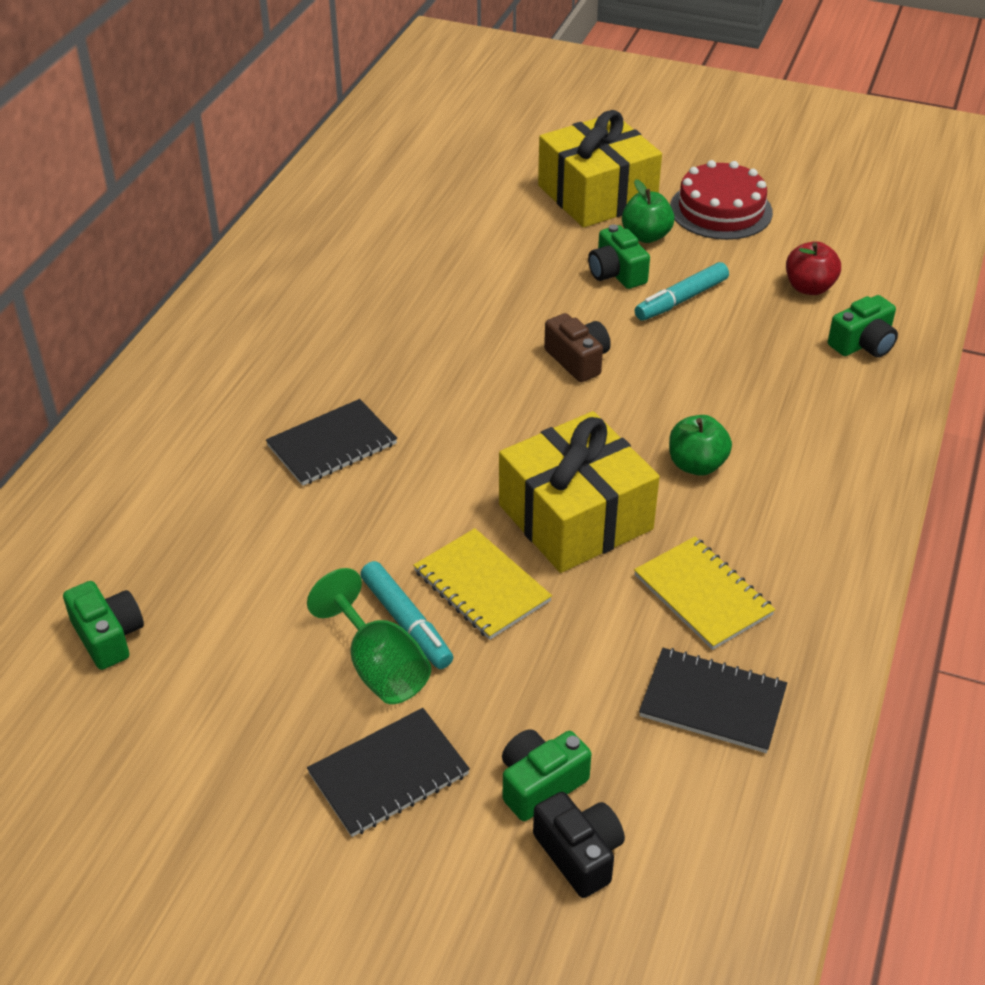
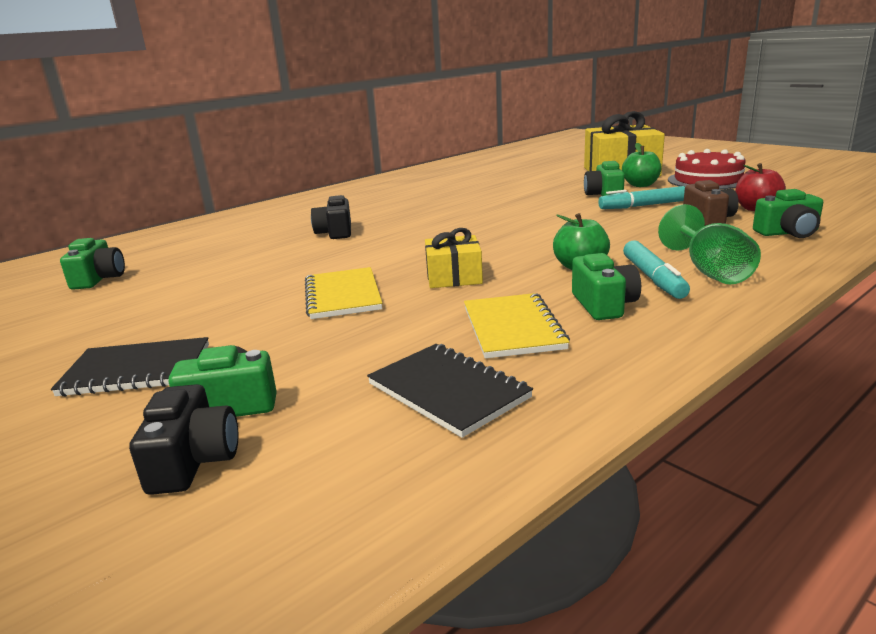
camera: 30 degrees right, 20 degrees down
black notebook [266,399,397,486] -> black camera [311,195,351,239]
green goblet [307,568,431,704] -> green goblet moved to [658,204,761,285]
turquoise marker [360,561,453,669] -> turquoise marker moved to [623,240,690,299]
yellow gift [499,411,660,573] -> yellow gift [425,228,483,288], size x0.54
brown camera [544,313,611,382] -> brown camera moved to [683,180,739,226]
none -> green camera [572,253,641,320]

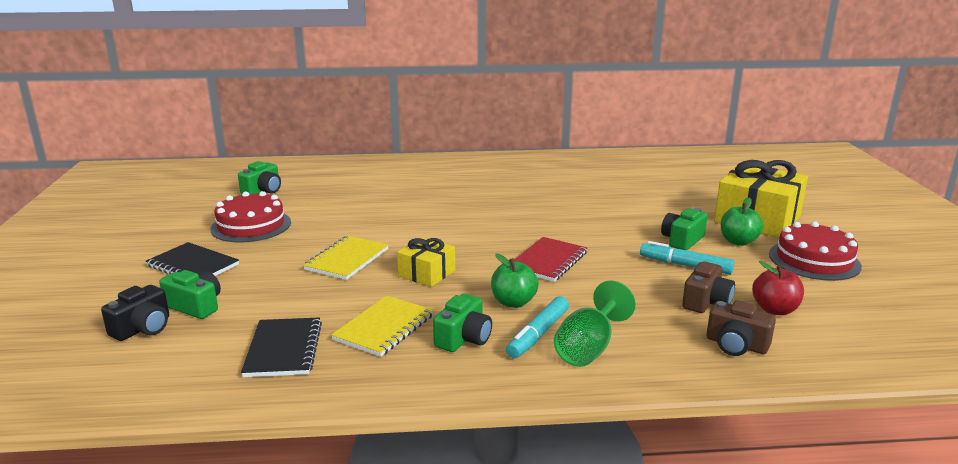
camera: 35 degrees right, 0 degrees up
black camera [311,195,351,239] -> none
green camera [753,189,823,238] -> brown camera [706,300,776,356]
none -> red cake [210,191,291,243]
none -> red notebook [514,237,587,282]

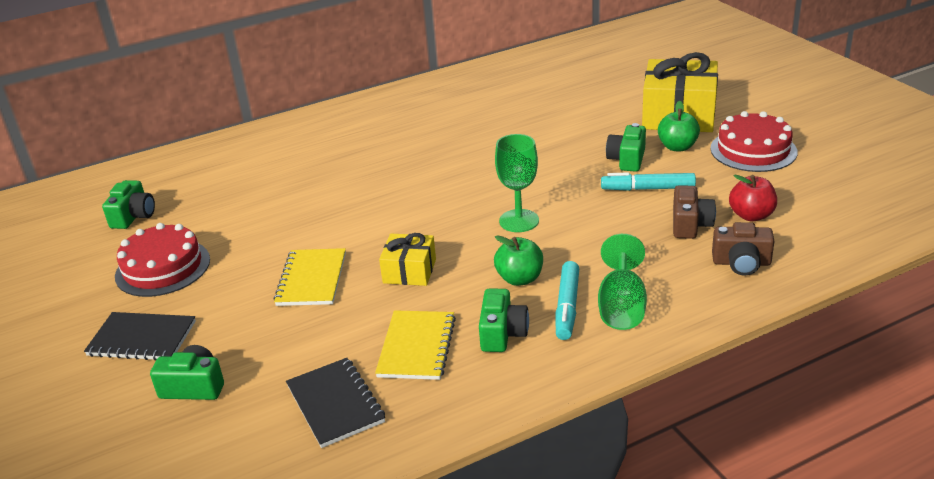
camera: 20 degrees left, 10 degrees up
black camera [101,285,169,341] -> none
red notebook [514,237,587,282] -> green goblet [495,134,539,232]

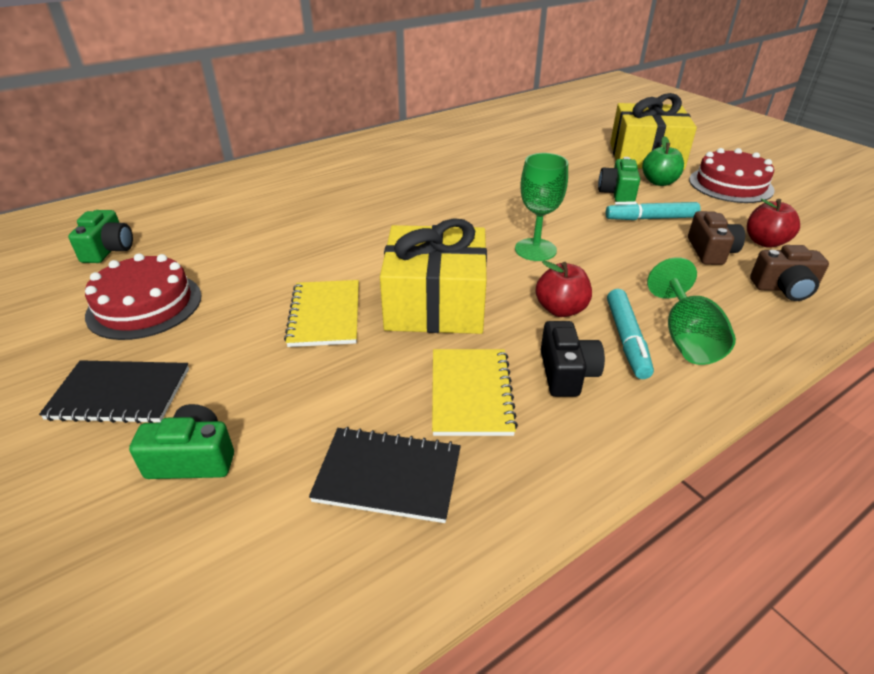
camera: 10 degrees left, 5 degrees up
black notebook [286,358,385,448] -> black notebook turned 45 degrees counterclockwise [309,427,461,523]
yellow gift [379,233,436,286] -> yellow gift [380,218,487,334], size x1.86
green camera [479,288,529,352] -> black camera [541,321,605,397]
green apple [494,235,543,286] -> red apple [536,261,592,317]

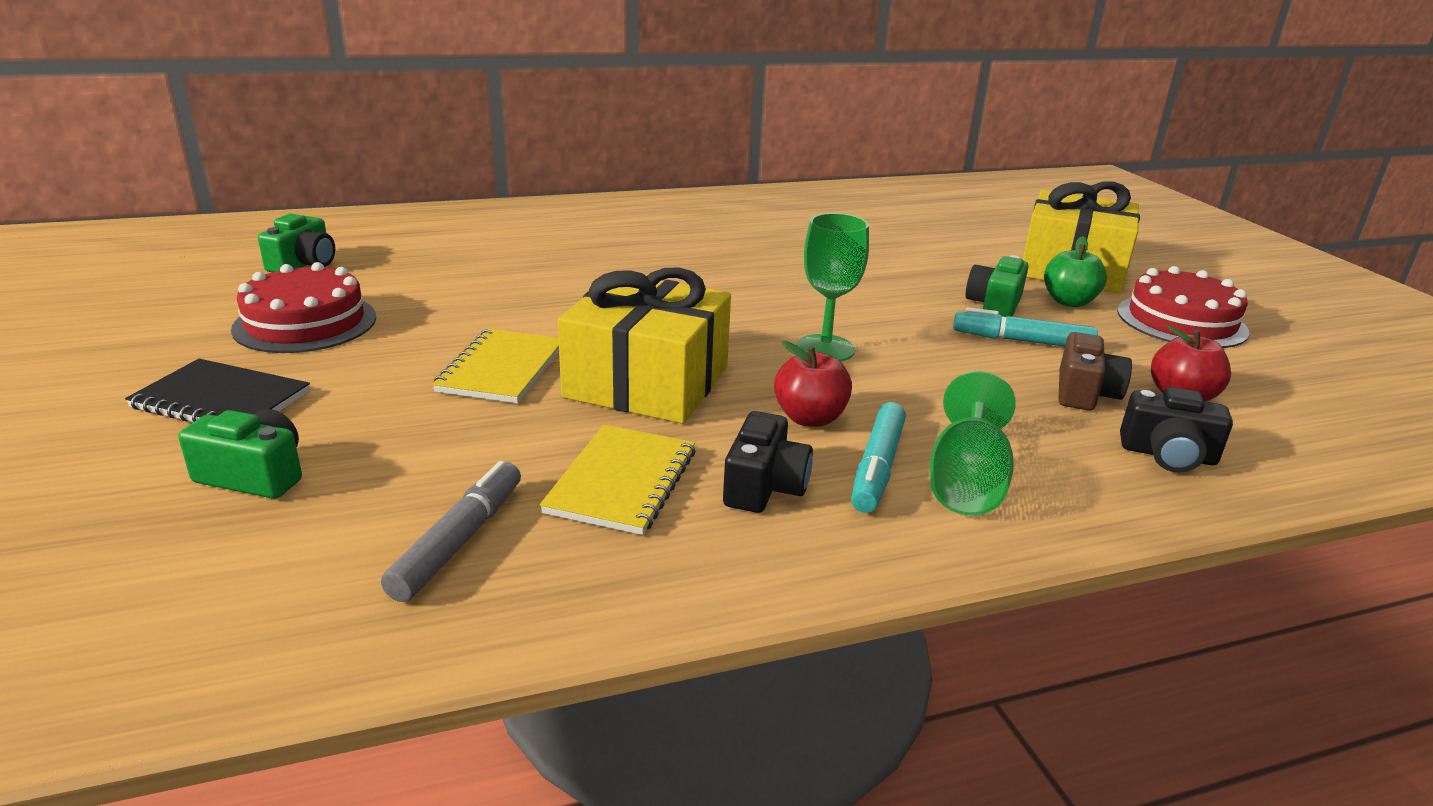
camera: 15 degrees right, 10 degrees down
black notebook [309,427,461,523] -> grey marker [381,461,521,602]
brown camera [750,245,829,301] -> black camera [1120,387,1233,473]

